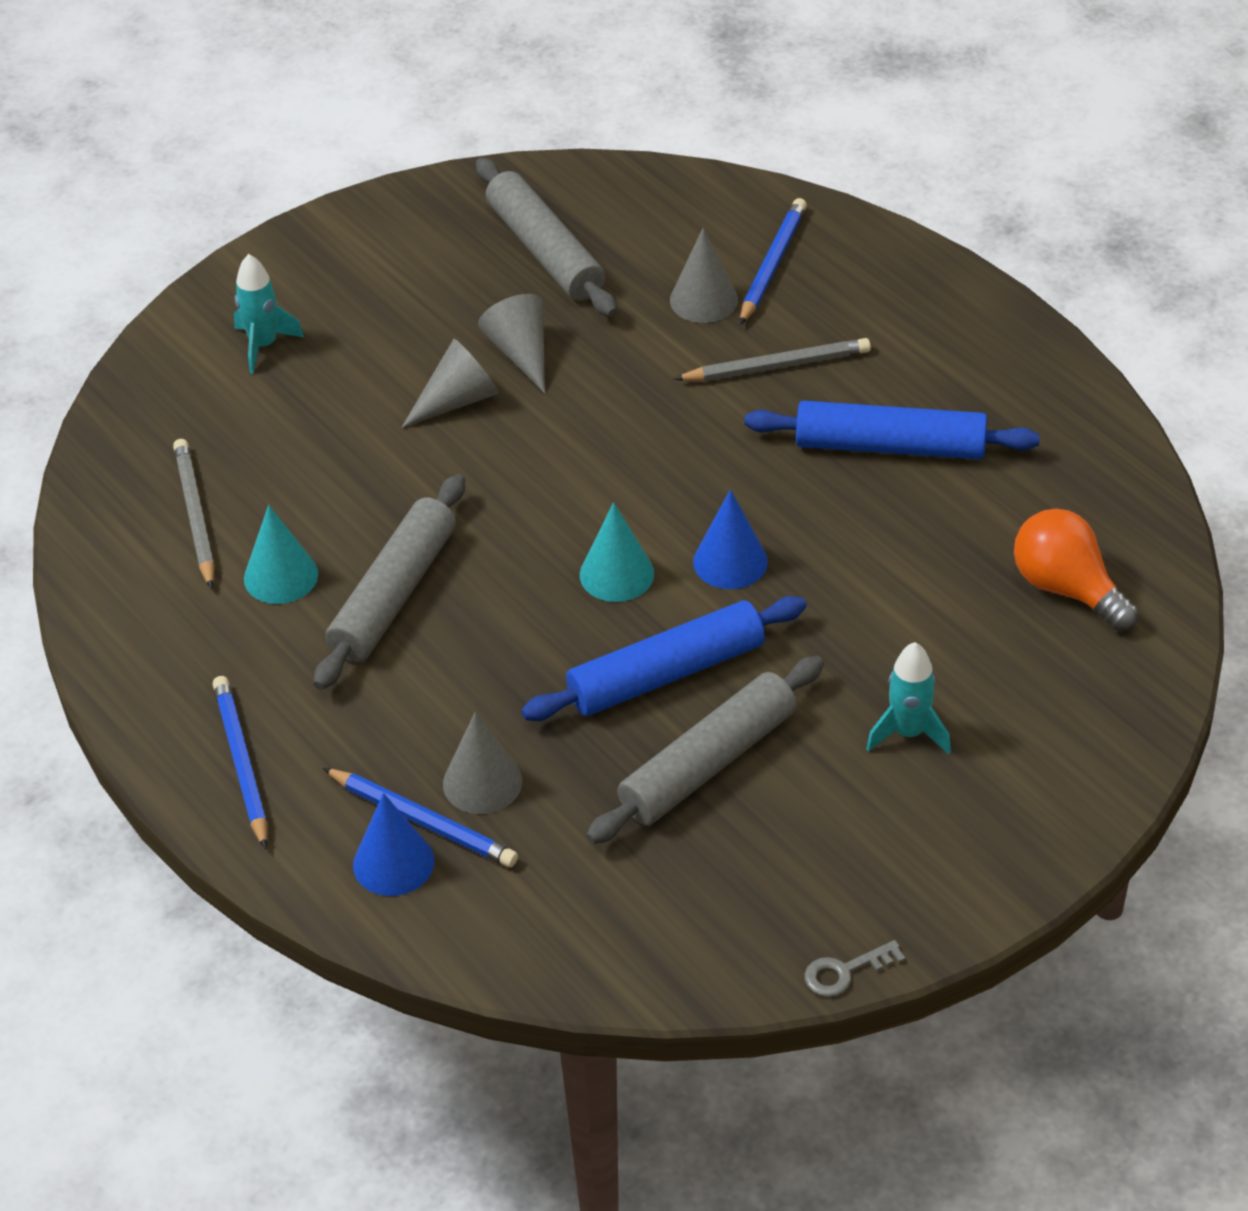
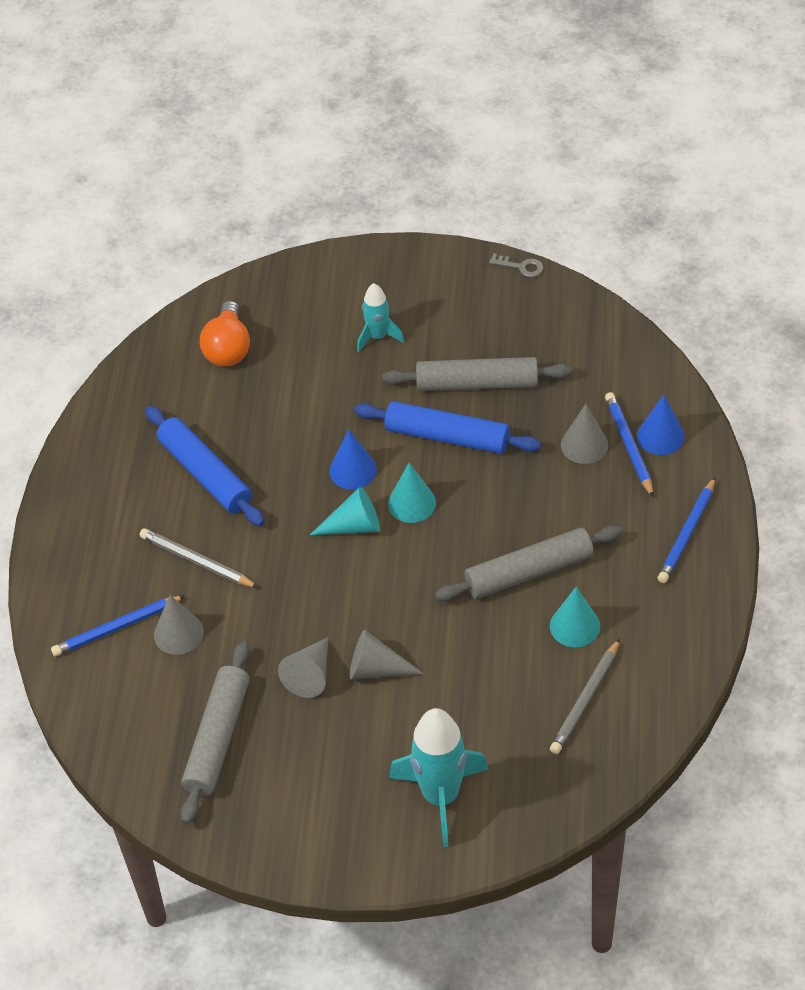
camera: 135 degrees left, 5 degrees up
turquoise rocket [234,254,304,373] -> turquoise rocket [389,708,488,847], size x1.78
none -> turquoise cone [310,487,380,535]

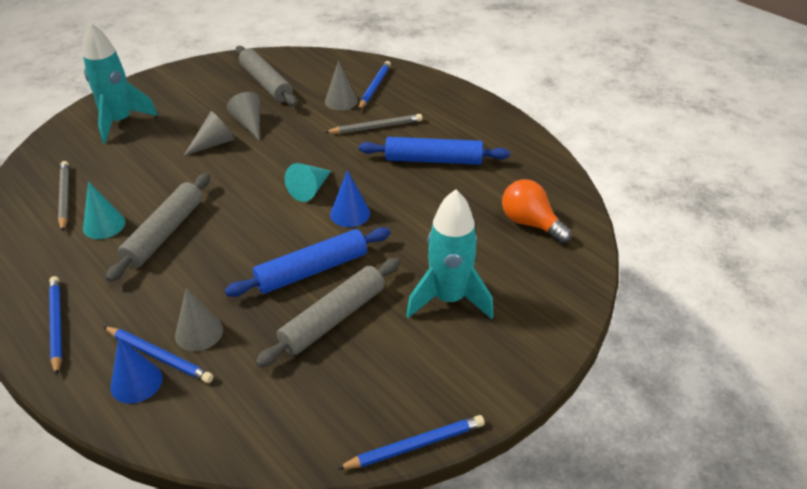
camera: 130 degrees right, 10 degrees down
turquoise rocket [357,283,404,352] -> turquoise rocket [406,189,494,319], size x1.78
turquoise cone [388,463,436,523] -> none
grey key [489,253,544,277] -> blue pencil [337,415,485,469]

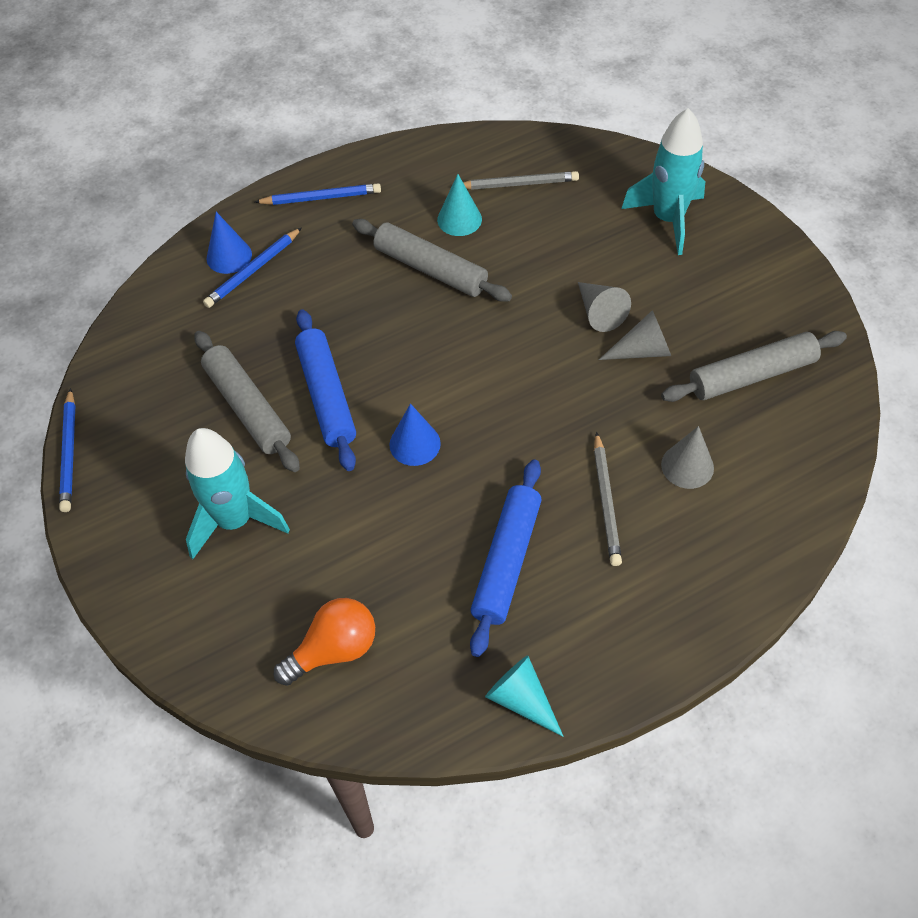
camera: 105 degrees right, 15 degrees up
grey cone [175,288,223,351] -> none
turquoise cone [285,163,331,202] -> turquoise cone moved to [485,655,564,737]
blue pencil [358,61,391,110] -> none

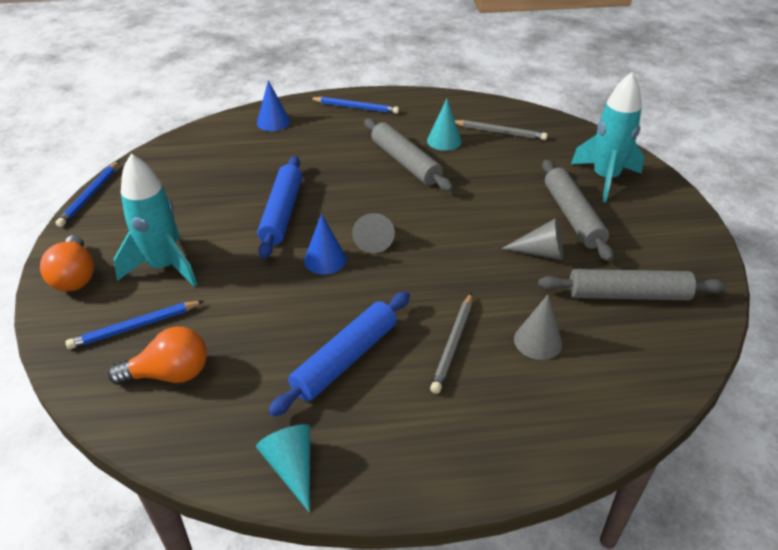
camera: 20 degrees right, 15 degrees down
grey rolling pin [194,331,300,472] -> grey rolling pin moved to [542,160,614,262]
blue pencil [203,227,302,308] -> blue pencil moved to [65,301,204,349]
grey cone [578,282,631,332] -> grey cone moved to [352,213,395,253]
none -> orange light bulb [40,235,94,292]

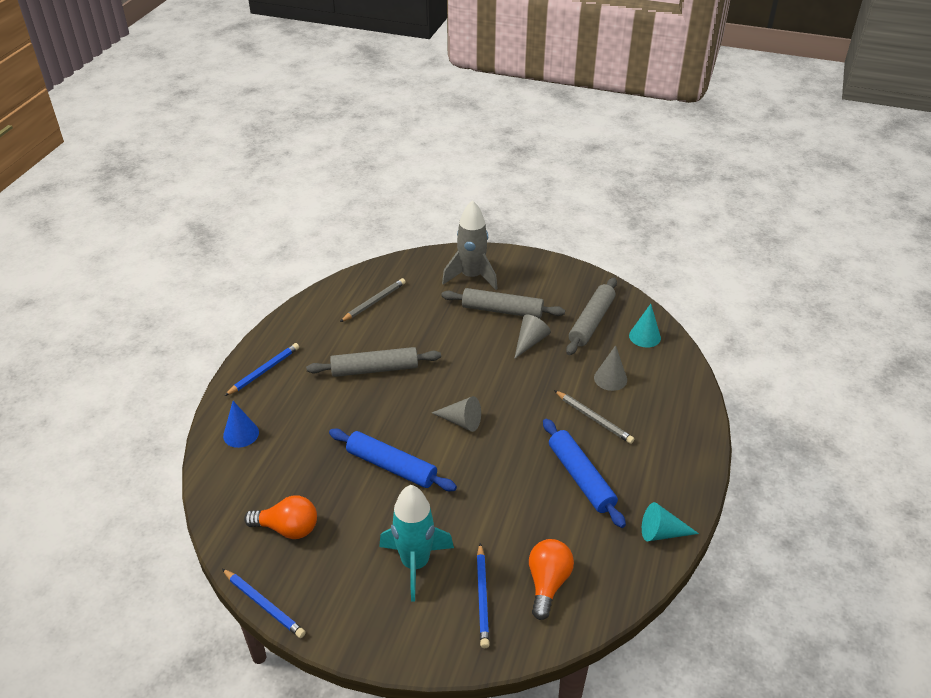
camera: 65 degrees left, 0 degrees up
orange light bulb [40,235,94,292] -> orange light bulb moved to [244,495,317,539]
blue cone [304,214,347,274] -> none
turquoise cone [427,99,462,151] -> turquoise cone moved to [629,304,661,348]
turquoise rocket [571,72,644,202] -> grey rocket [442,200,498,290]

